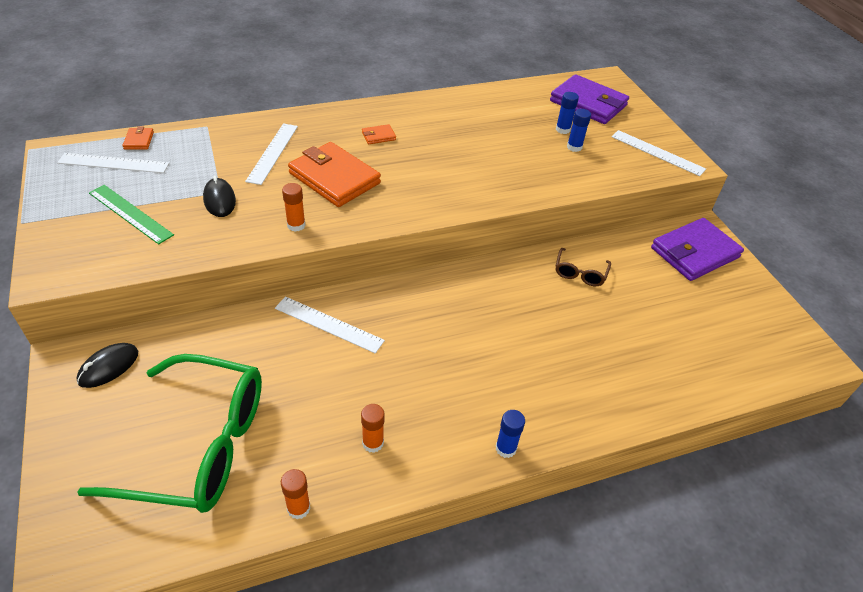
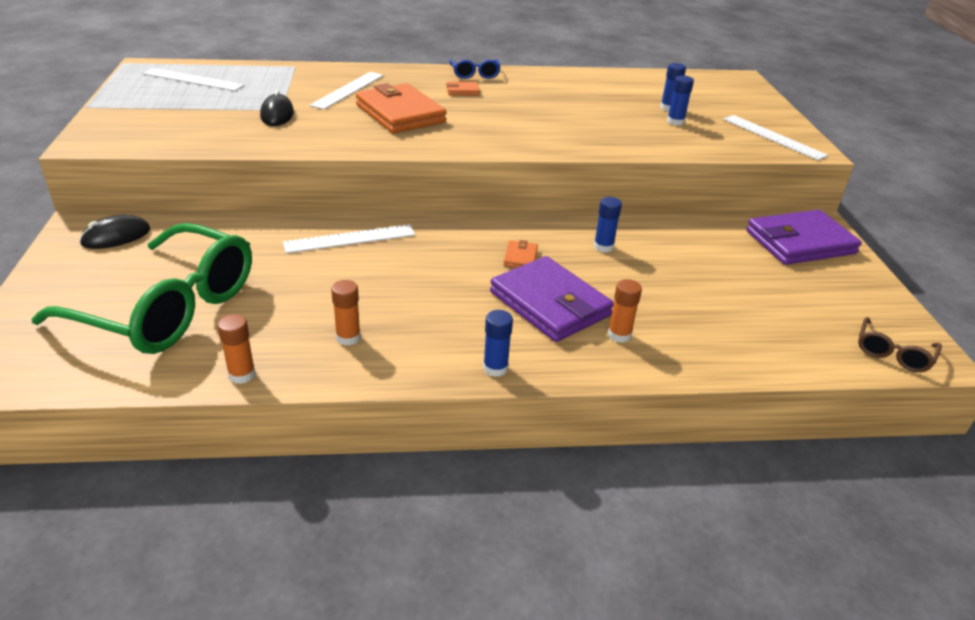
camera: 15 degrees right, 10 degrees down
green ruler [89,185,174,244] -> none
orange wallet [123,127,154,150] -> orange wallet moved to [503,240,538,268]
white ruler [275,296,385,353] -> white ruler turned 60 degrees counterclockwise [283,224,415,253]
orange glue stick [282,183,306,232] -> orange glue stick moved to [608,279,642,343]
purple wallet [550,74,629,124] -> purple wallet moved to [490,256,614,342]
brown glasses [556,248,611,286] -> brown glasses moved to [858,317,942,372]
none -> blue glasses [449,59,501,79]
none -> blue glue stick [594,197,622,253]

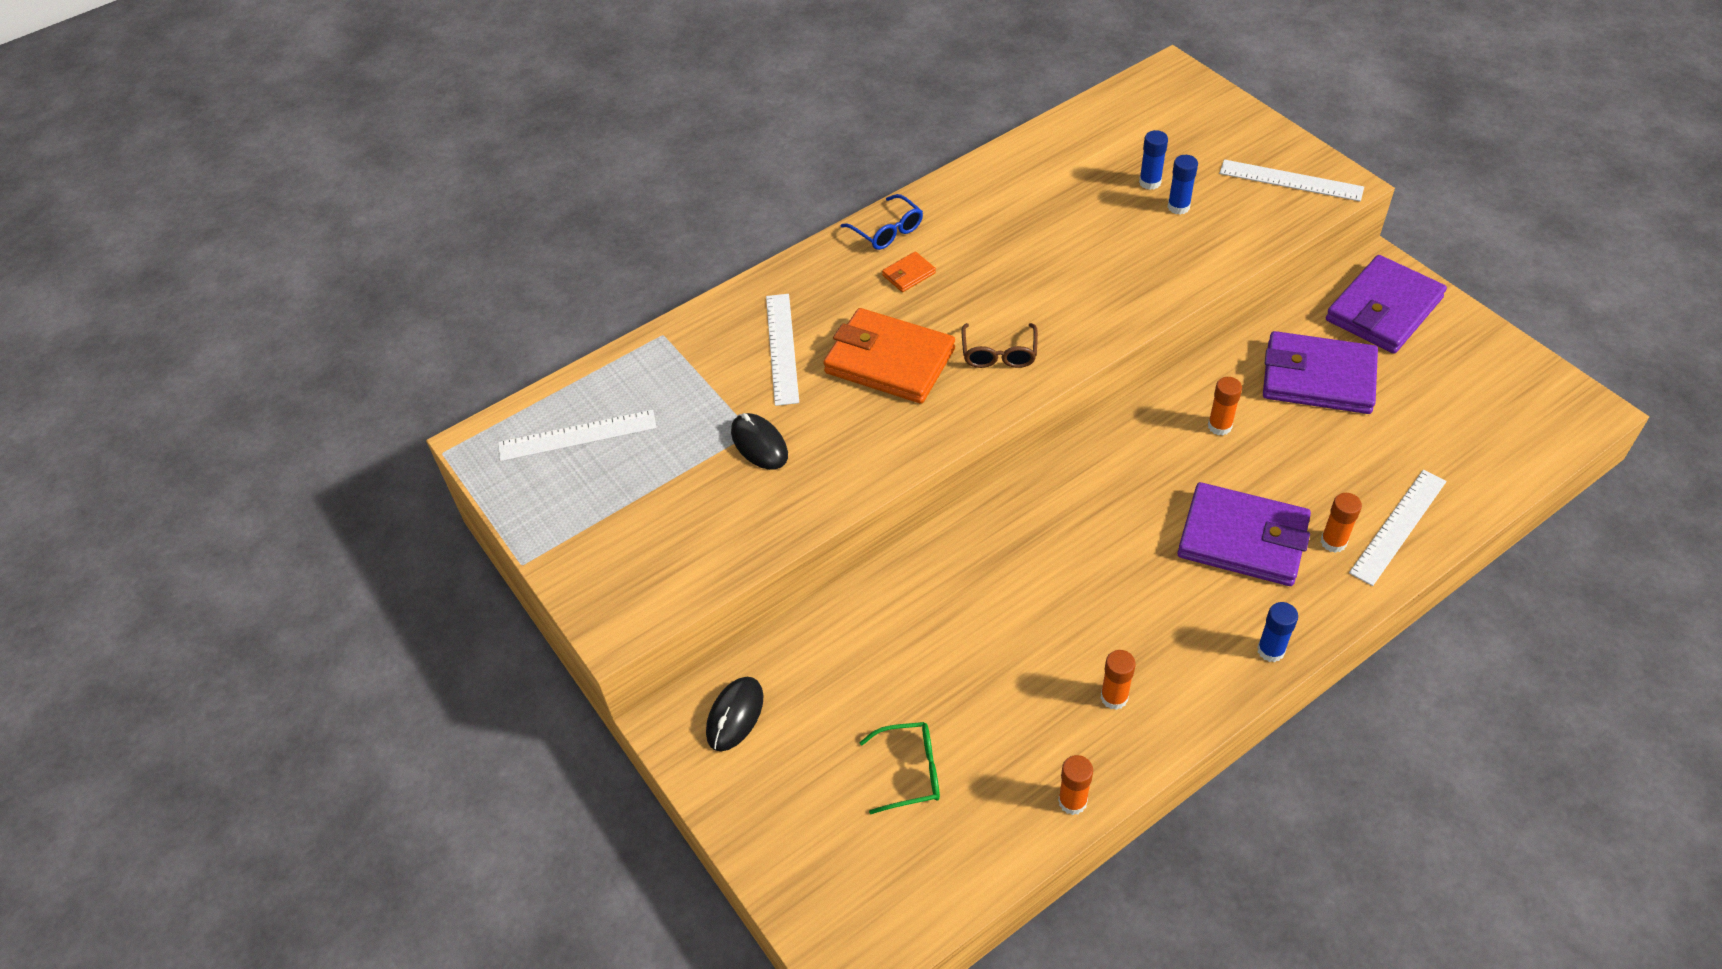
camera: 25 degrees left, 15 degrees up
green glasses [31,223,252,354] -> green glasses [859,722,940,814], size x0.42
white ruler [283,224,415,253] -> white ruler moved to [1349,470,1447,586]
orange wallet [503,240,538,268] -> none
blue glue stick [594,197,622,253] -> orange glue stick [1208,377,1242,435]
brown glasses [858,317,942,372] -> brown glasses moved to [962,323,1038,368]
none -> purple wallet [1263,331,1378,414]

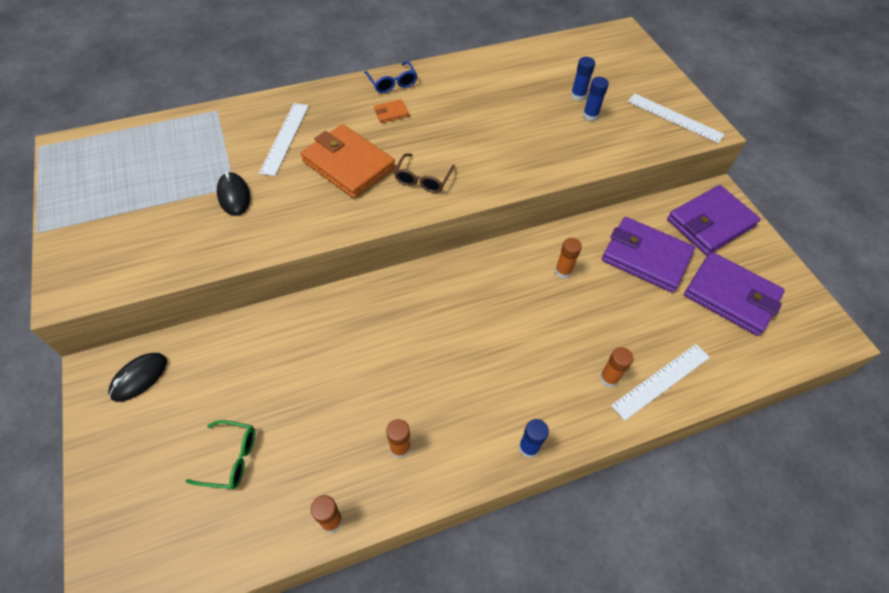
camera: 10 degrees right, 5 degrees up
white ruler [498,410,656,461] -> none
purple wallet [1177,482,1311,586] -> purple wallet moved to [684,252,785,336]

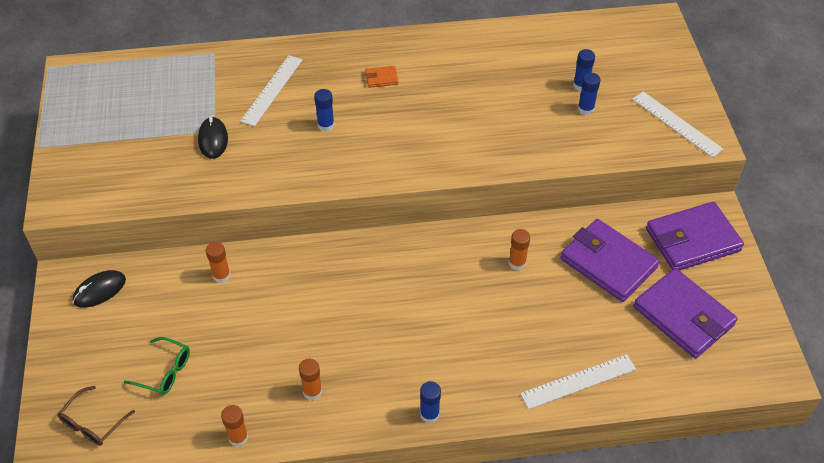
camera: 15 degrees right, 5 degrees down
orange wallet [301,124,395,198] -> blue glue stick [314,89,334,132]
blue glasses [365,61,417,93] -> none
brown glasses [394,153,455,193] -> brown glasses moved to [58,386,135,446]
orange glue stick [600,347,633,387] -> orange glue stick moved to [206,242,230,283]

